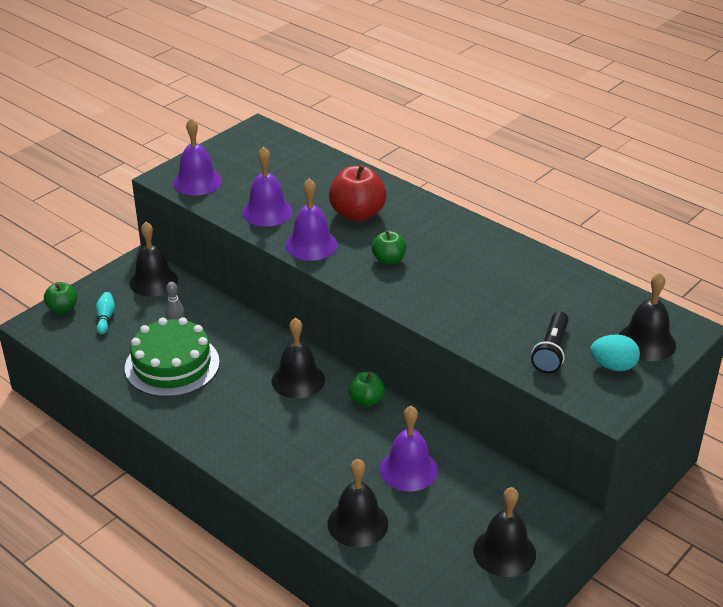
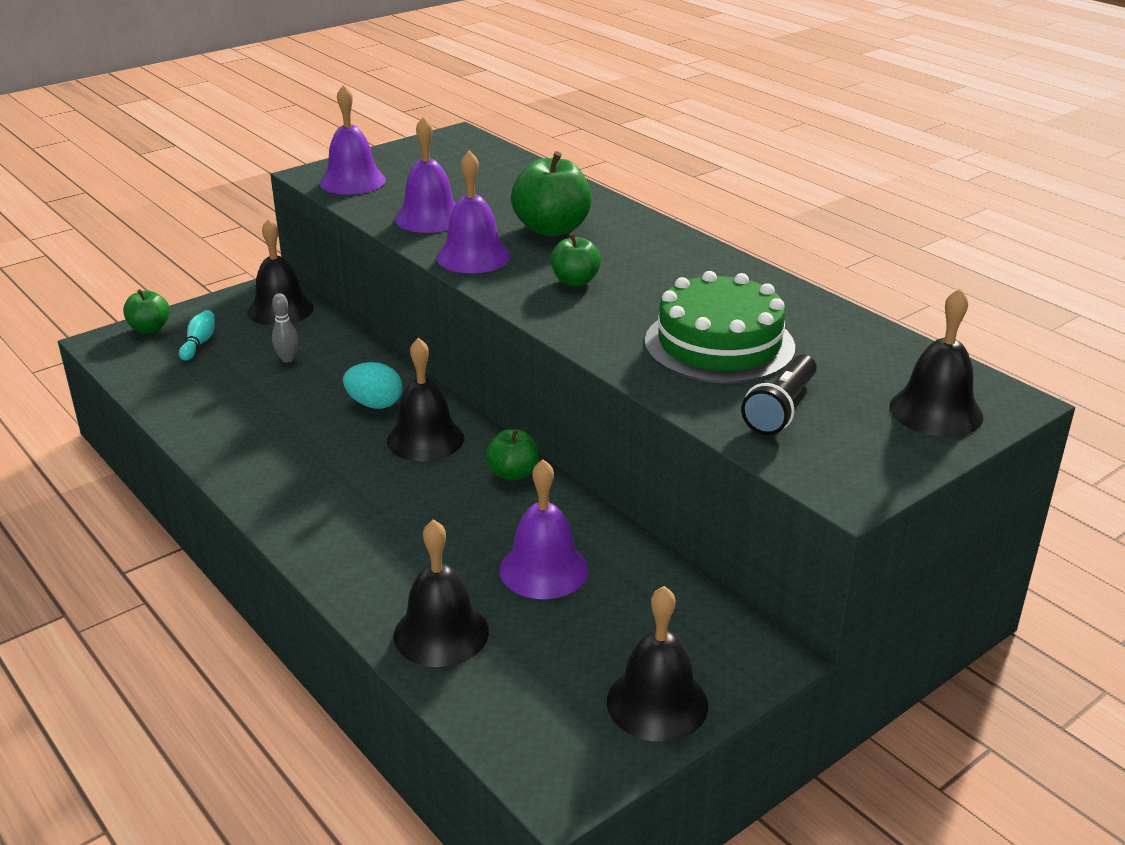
camera: 10 degrees right, 5 degrees down
green cake [125,317,220,397] -> green cake moved to [645,271,795,383]
red apple [329,164,387,222] -> green apple [511,151,592,237]
turquoise egg [590,335,640,371] -> turquoise egg moved to [343,362,402,409]

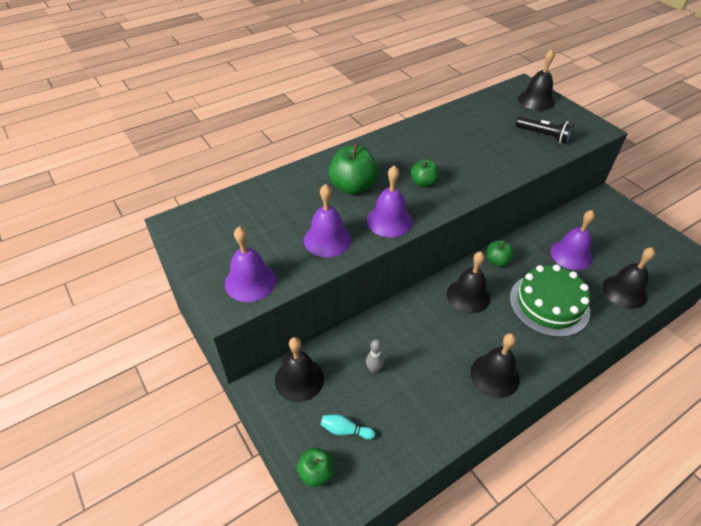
camera: 85 degrees left, 15 degrees up
turquoise egg [343,362,402,409] -> none
black bell [607,586,708,742] -> black bell moved to [470,333,520,398]
green cake [645,271,795,383] -> green cake moved to [510,264,590,337]

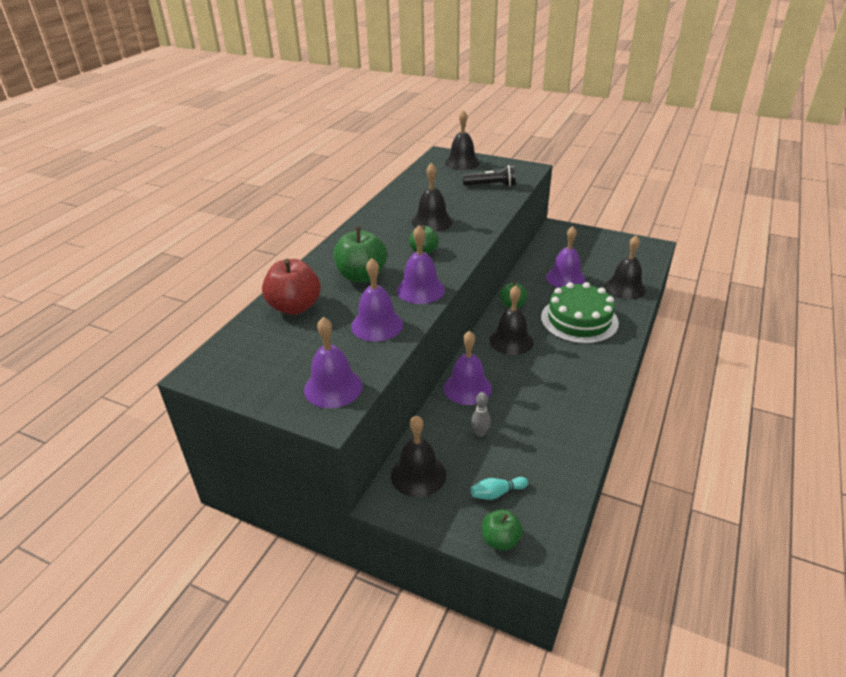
camera: 30 degrees left, 10 degrees down
black bell [470,333,520,398] -> black bell moved to [412,163,453,232]
none -> red apple [262,259,321,315]
none -> purple bell [444,331,492,405]

